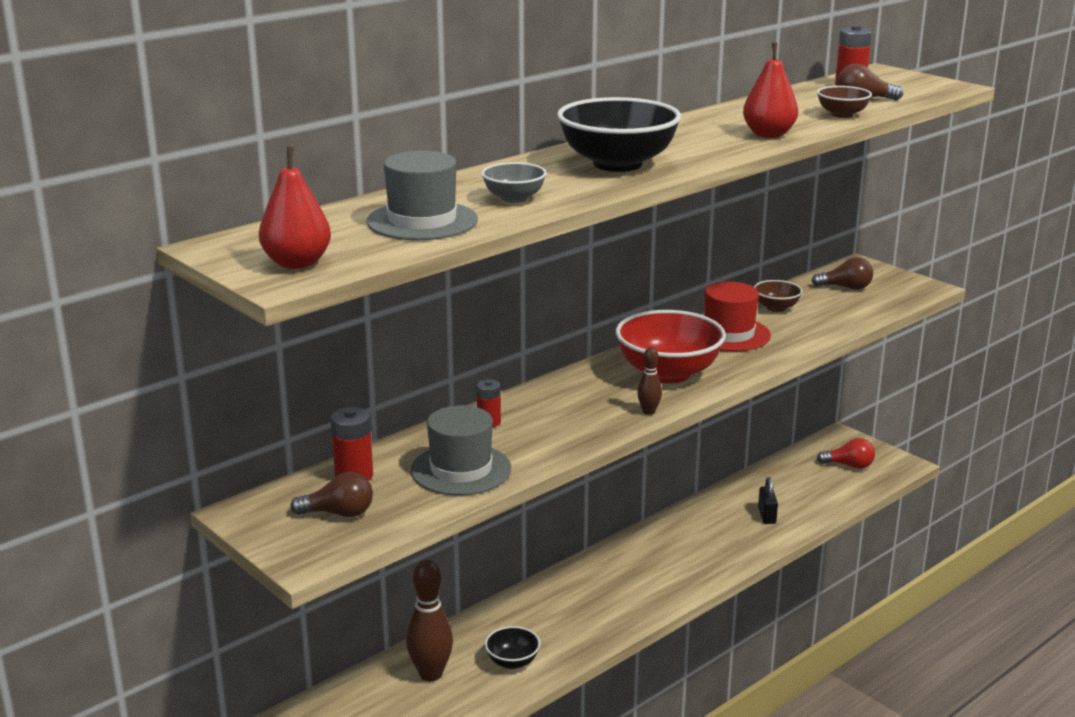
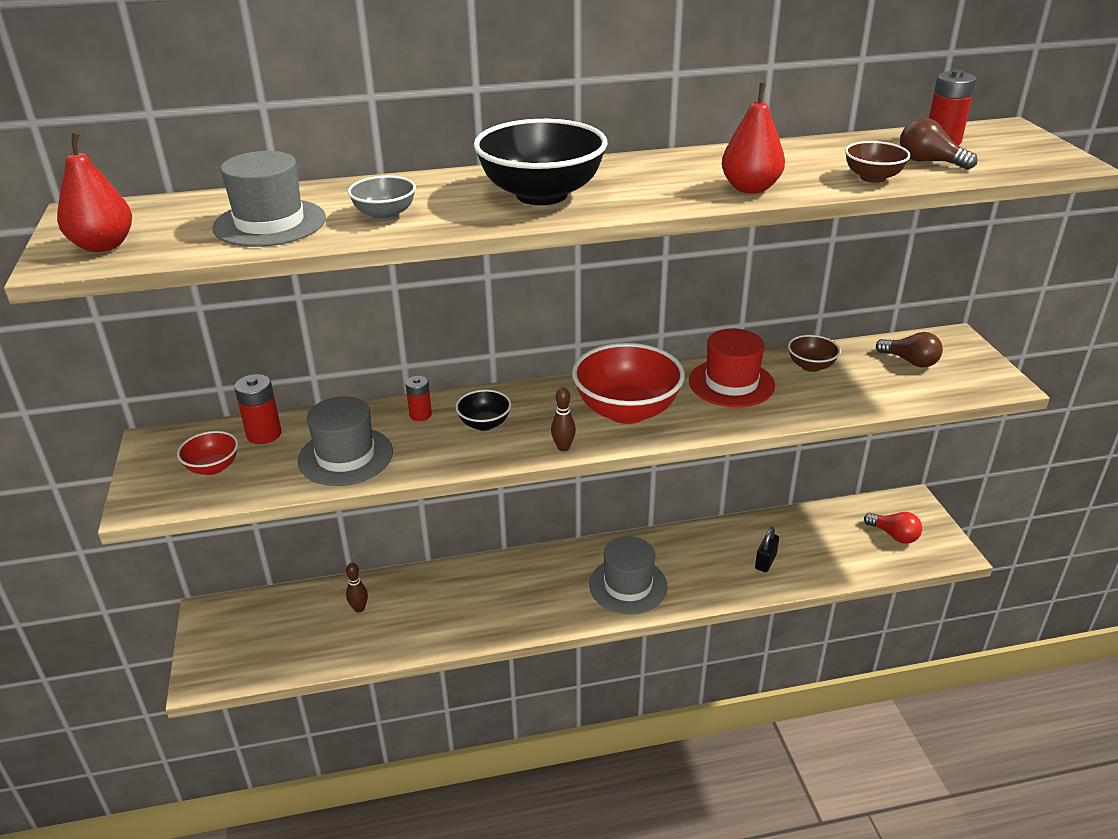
camera: 30 degrees right, 10 degrees up
brown light bulb [290,472,373,517] -> red bowl [177,431,238,475]
brown bowling pin [406,559,453,681] -> brown bowling pin [346,563,368,613], size x0.52
black bowl [485,626,540,669] -> black bowl moved to [456,390,511,431]
none -> grey hat [589,536,668,614]

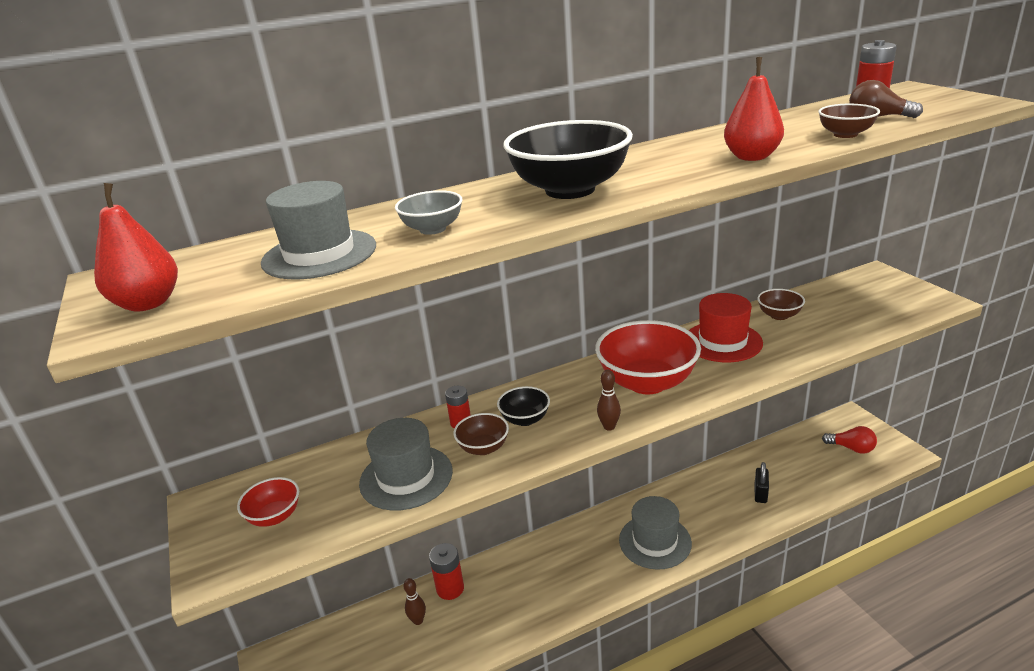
camera: 10 degrees left, 5 degrees down
red battery [234,374,282,444] -> red battery moved to [429,543,464,600]
brown light bulb [876,332,943,368] -> none
none -> brown bowl [453,413,509,455]

